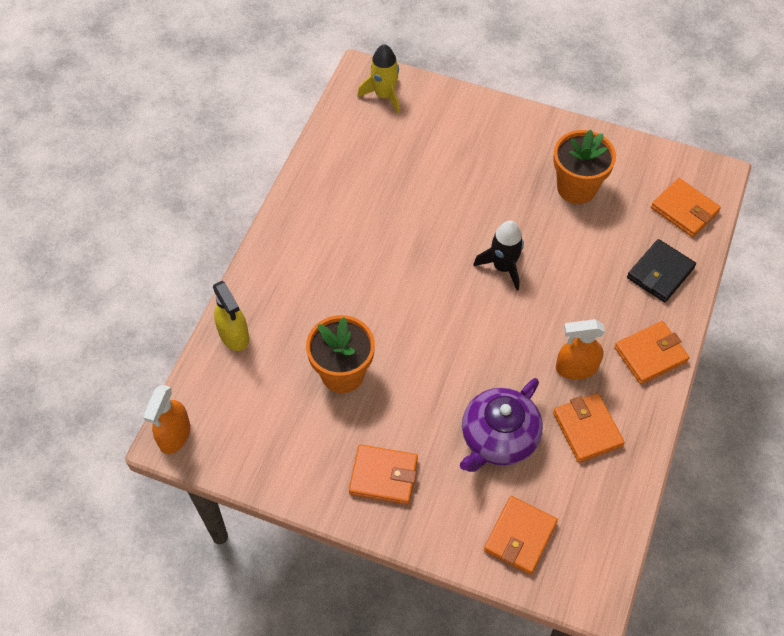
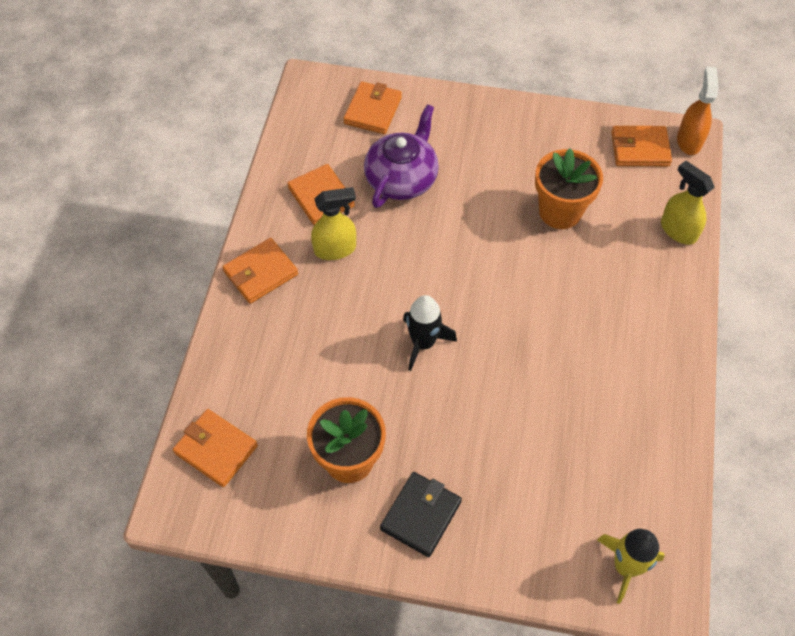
camera: 170 degrees right, 0 degrees up
orange wallet [349,444,418,505] -> orange wallet moved to [611,126,672,166]
orange spray bottle [556,319,605,379] -> yellow spray bottle [311,187,356,260]
black wallet [627,239,696,302] -> black wallet moved to [380,472,462,557]

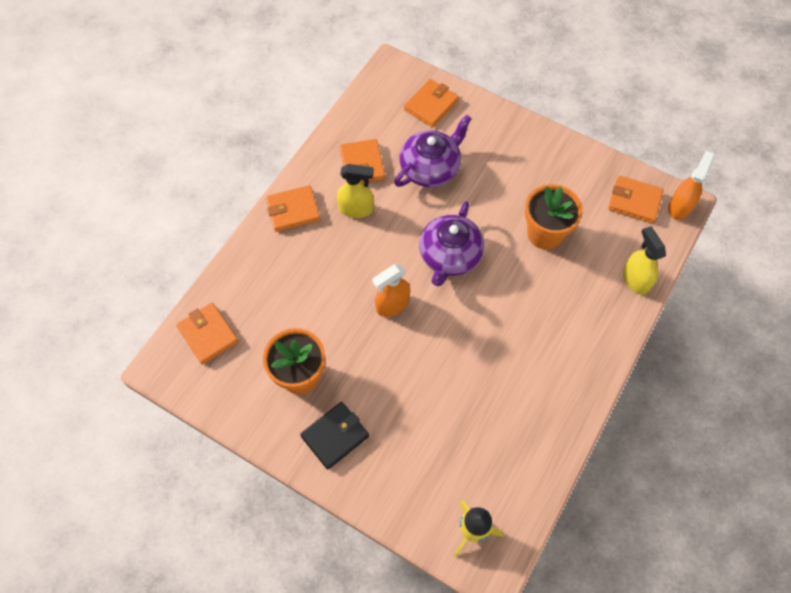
camera: 20 degrees right, 5 degrees up
black rocket [403,295,457,371] -> orange spray bottle [372,264,410,317]
none -> purple teapot [419,201,484,286]

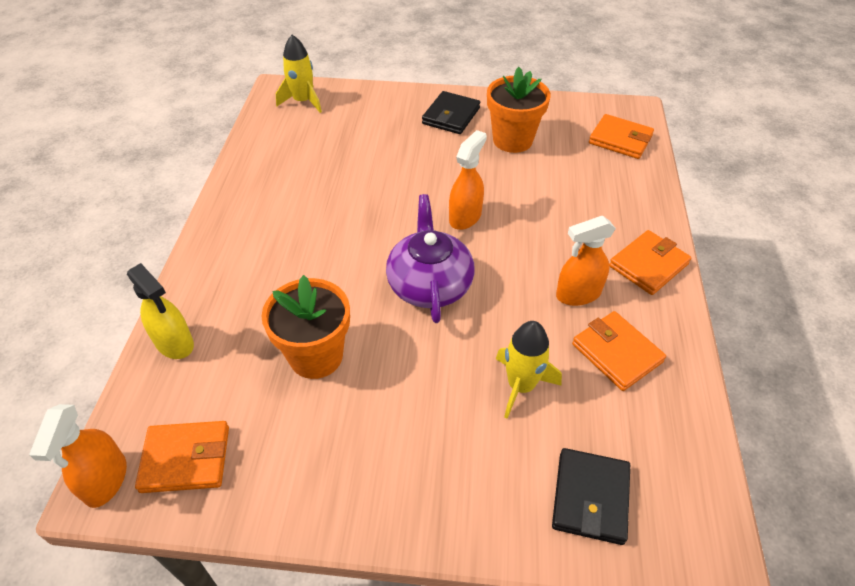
camera: 155 degrees right, 15 degrees down
yellow spray bottle [337,164,374,218] -> orange spray bottle [556,216,616,306]
purple teapot [394,115,472,187] -> yellow rocket [496,321,562,419]
orange wallet [404,79,459,128] -> black wallet [552,448,630,545]

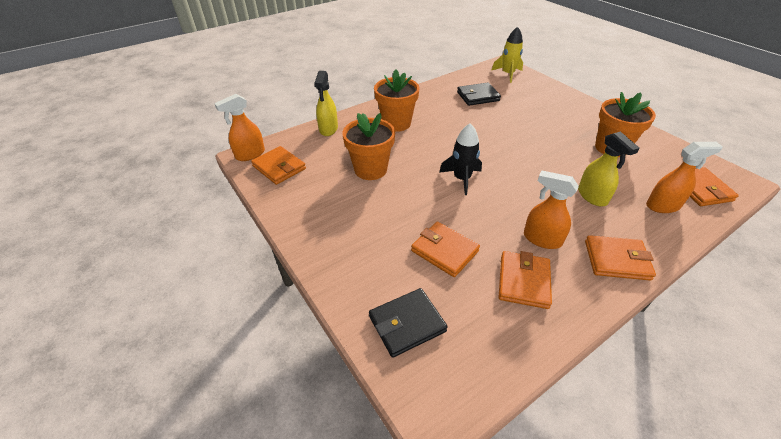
camera: 50 degrees right, 5 degrees down
purple teapot [386,194,475,323] -> black rocket [439,123,482,195]
black wallet [422,91,480,134] -> black wallet moved to [457,83,501,106]
orange spray bottle [449,130,487,230] -> orange spray bottle moved to [646,142,723,213]
yellow rocket [496,321,562,419] -> orange wallet [411,222,480,277]
none -> orange flower pot [374,69,420,132]
none -> yellow spray bottle [578,131,640,206]

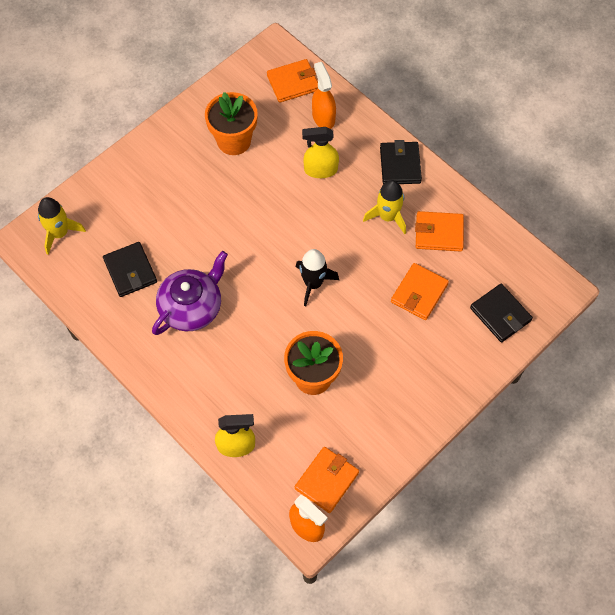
camera: 100 degrees left, 20 degrees up
orange flower pot [374,69,420,132] -> none
orange spray bottle [524,171,579,249] -> yellow rocket [363,180,406,234]
yellow spray bottle [578,131,640,206] -> yellow spray bottle turned 150 degrees counterclockwise [302,127,339,178]
orange wallet [585,235,656,281] -> black wallet [380,140,422,184]
none -> purple teapot [152,251,228,335]

